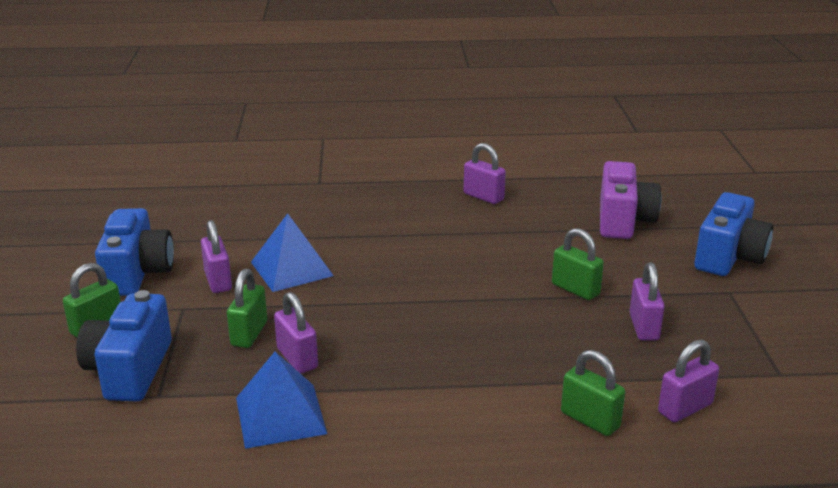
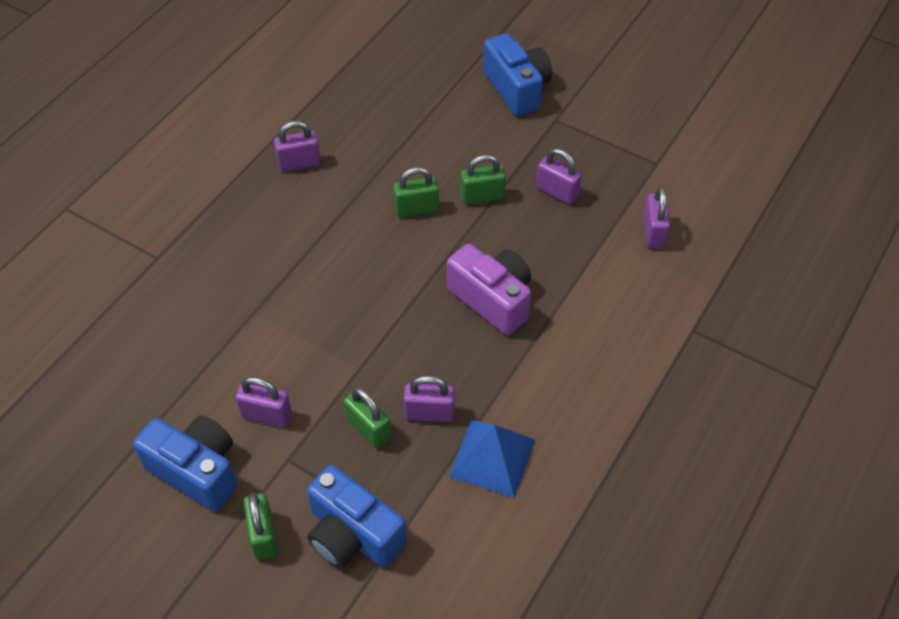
camera: 55 degrees left, 25 degrees up
blue pyramid [251,213,334,292] -> none
green padlock [561,350,625,436] -> green padlock moved to [393,167,439,218]
purple camera [600,161,661,239] -> purple camera moved to [447,244,531,335]

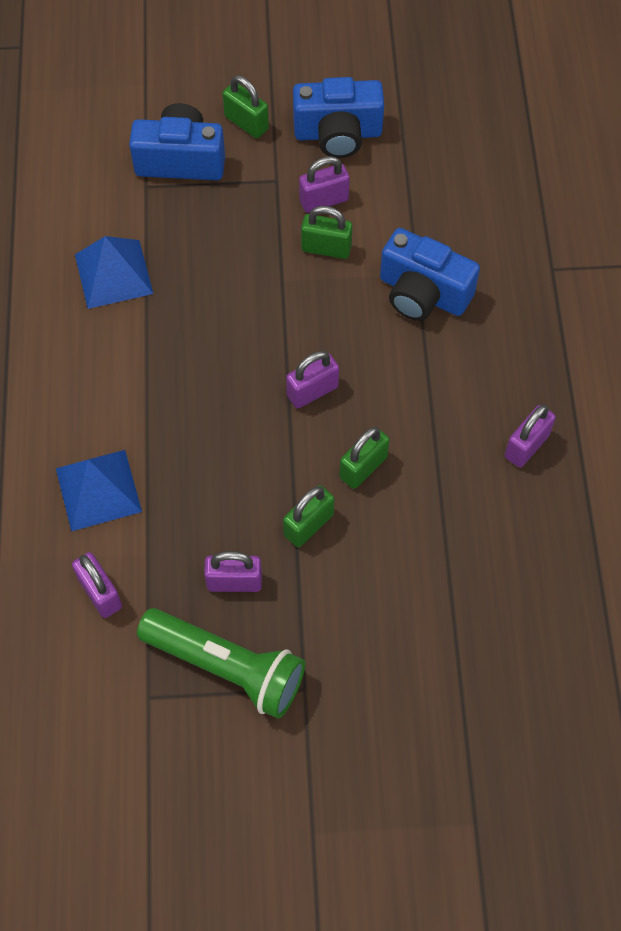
camera: 145 degrees right, 10 degrees up
green padlock [344,387,391,449] -> green padlock moved to [301,206,353,259]
purple padlock [403,375,455,422] -> purple padlock moved to [286,351,339,408]
purple camera [447,244,531,335] -> none
blue camera [483,33,552,116] -> blue camera moved to [380,228,480,321]
none -> blue pyramid [56,450,142,531]
none -> green flashlight [137,608,305,719]

